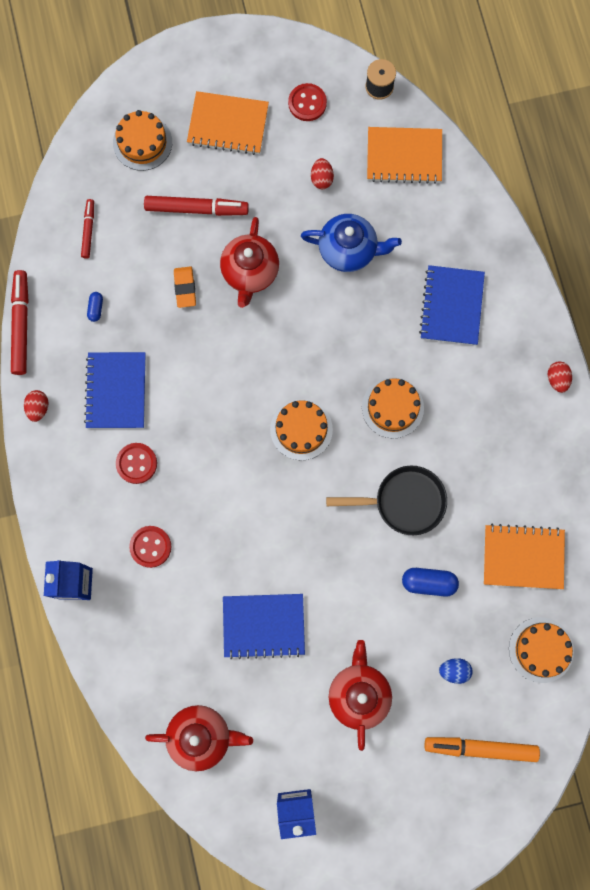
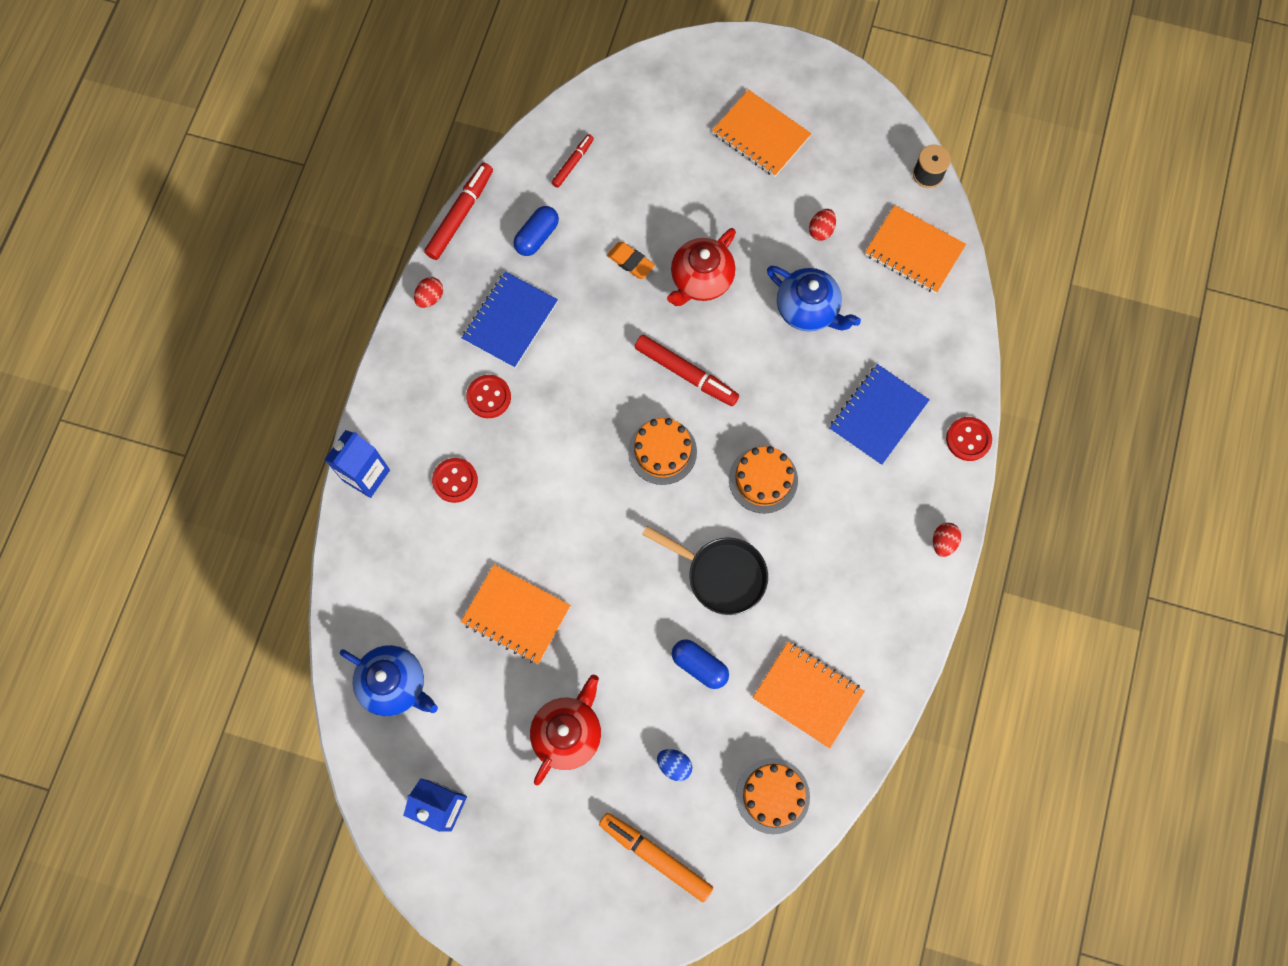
camera: 30 degrees right, 5 degrees down
blue capsule [87,292,103,322] -> blue capsule [514,206,559,256], size x1.77
orange cake [113,110,172,171] -> none
red marker [144,196,249,216] -> red marker moved to [634,335,739,406]
red teapot [145,705,253,771] -> blue teapot [340,645,438,716]
orange eraser [174,266,196,308] -> orange eraser turned 75 degrees counterclockwise [607,242,655,279]
blue notebook [223,594,305,659] -> orange notebook [461,565,571,664]
red button [288,83,327,121] -> red button moved to [946,417,992,461]

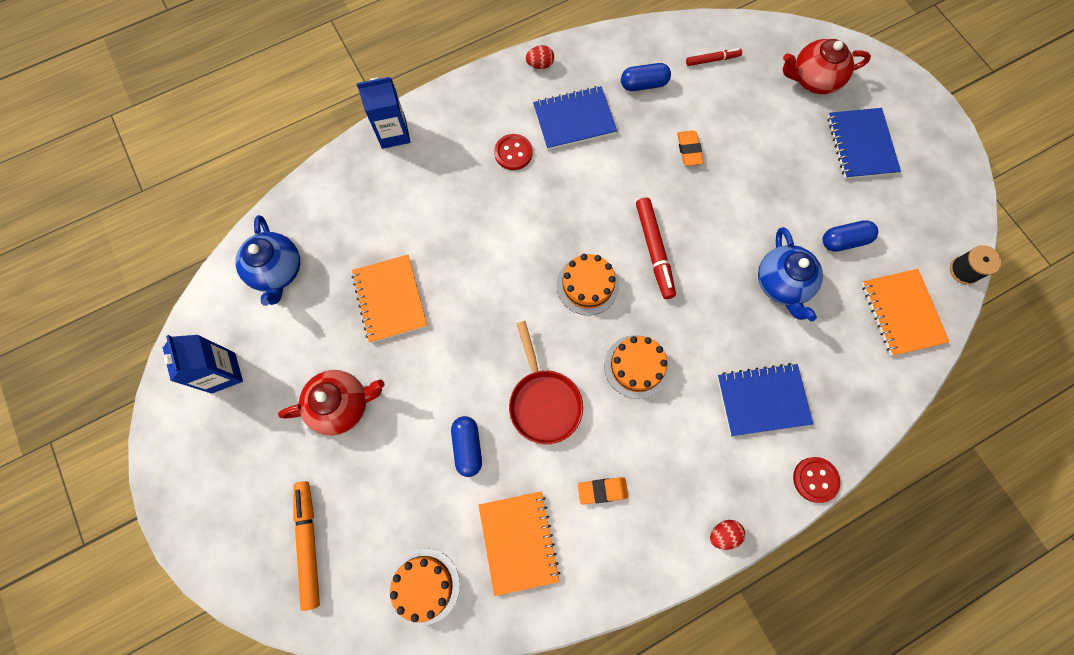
camera: 45 degrees right, 0 degrees up
red marker [424,163,493,260] -> none
red button [432,458,478,503] -> none
black pan [642,526,768,615] -> red pan [509,321,583,444]
blue egg [657,749,692,781] -> none
red teapot [667,228,736,306] -> red teapot moved to [783,39,871,94]
orange notebook [712,89,811,177] -> blue notebook [828,108,901,179]
red egg [809,209,836,241] -> blue capsule [823,220,878,252]
none -> orange eraser [578,477,628,504]

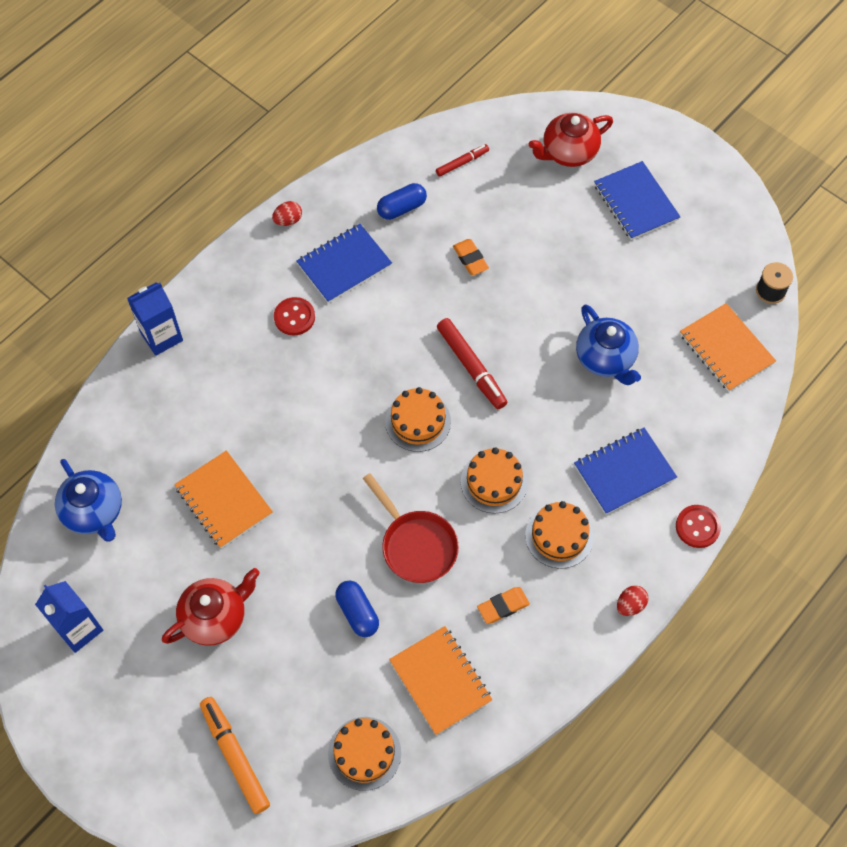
camera: 20 degrees left, 10 degrees down
blue capsule [823,220,878,252] -> none
none -> orange cake [525,501,594,569]

